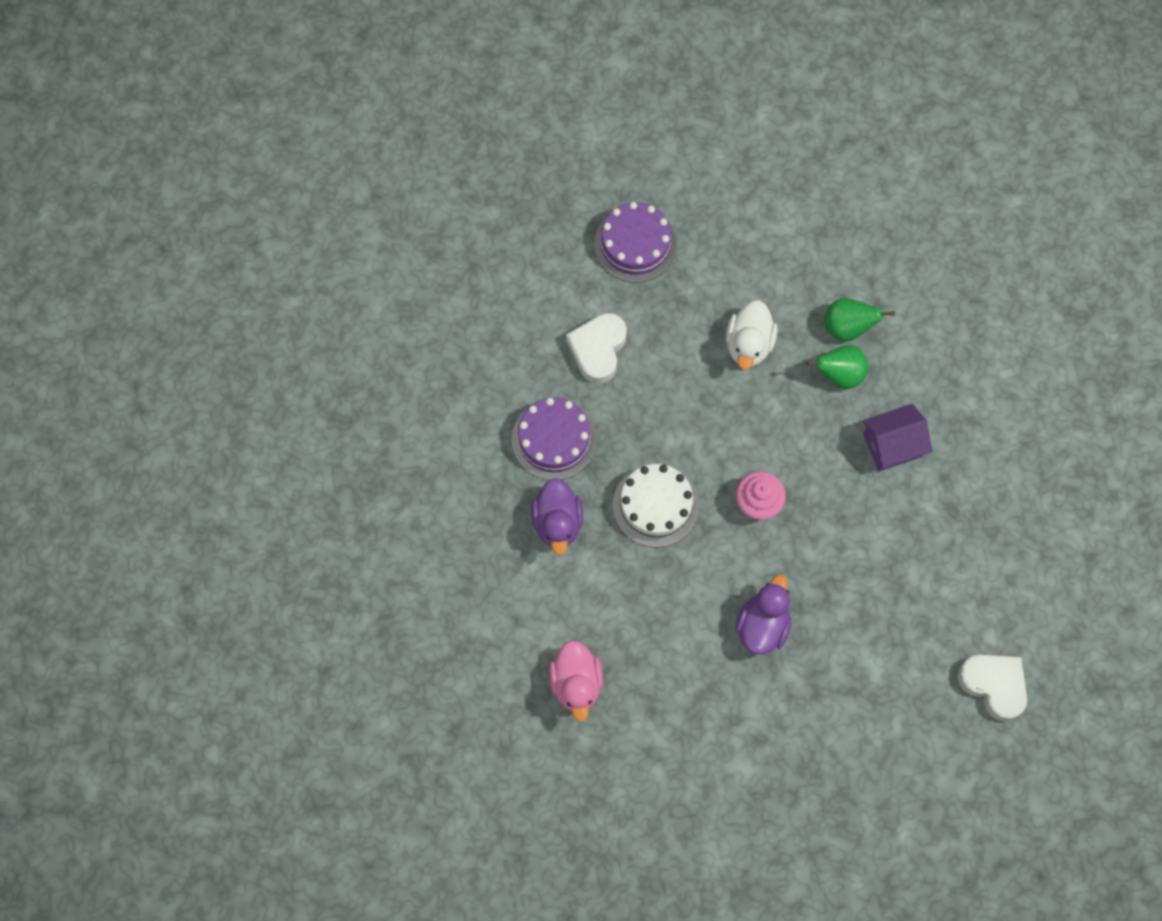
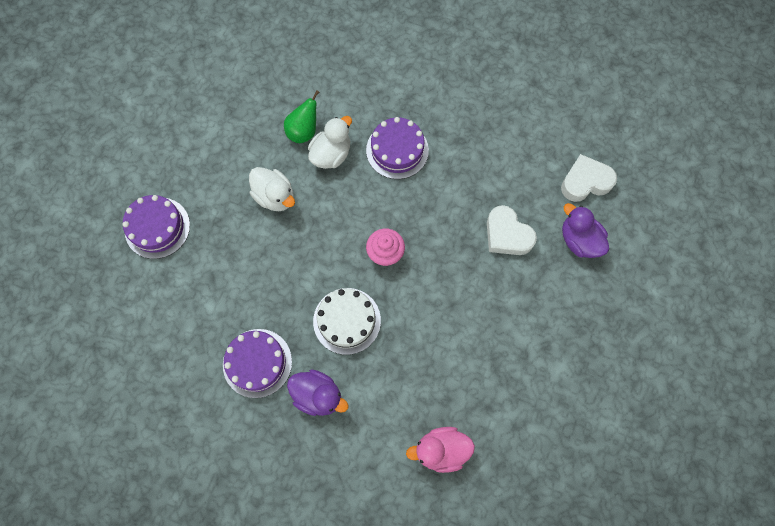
camera: 60 degrees left, 0 degrees up
pink duck [549,640,603,722] -> pink duck turned 150 degrees clockwise [406,427,475,473]
white heart [566,313,627,384] -> white heart moved to [487,205,537,255]
purple duck [736,575,791,655] -> purple duck moved to [562,203,609,258]
green pear [806,345,869,389] -> white duck [308,116,352,169]
purple house [863,404,932,472] -> purple cake [366,117,429,179]

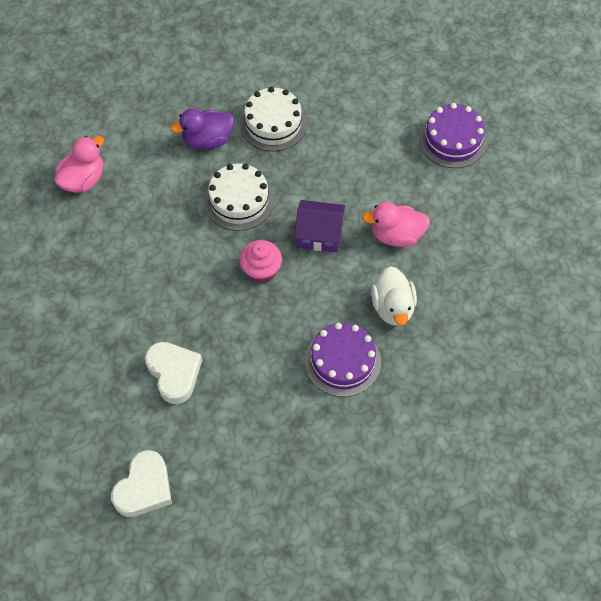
camera: 135 degrees right, 10 degrees down
purple cake [223,329,292,398] -> white cake [240,87,307,151]
white duck [249,167,295,211] -> pink duck [362,202,430,247]
green pear [284,90,319,143] -> none
white heart [487,205,537,255] -> white heart turned 60 degrees clockwise [145,342,202,404]
purple duck [562,203,609,258] -> none
none -> purple house [295,200,345,252]

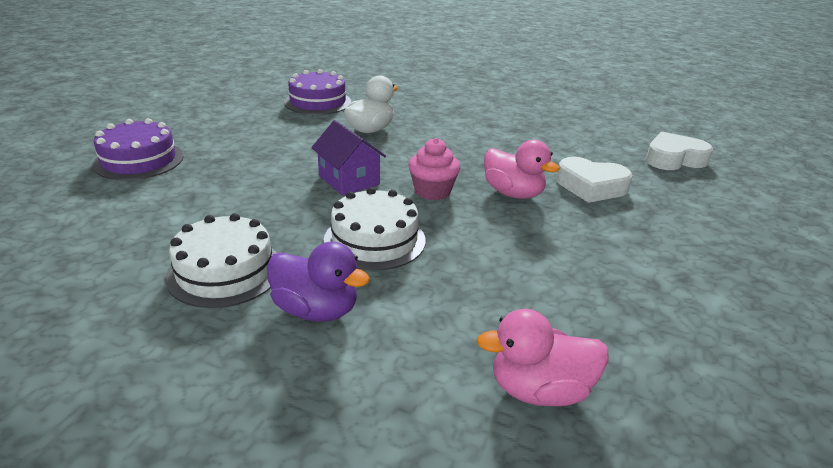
camera: 135 degrees left, 30 degrees down
white heart [145,342,202,404] -> white heart turned 90 degrees counterclockwise [556,157,633,203]
purple cake [305,323,381,397] -> purple cake moved to [284,69,351,115]
pink duck [362,202,430,247] -> pink duck moved to [484,140,560,199]

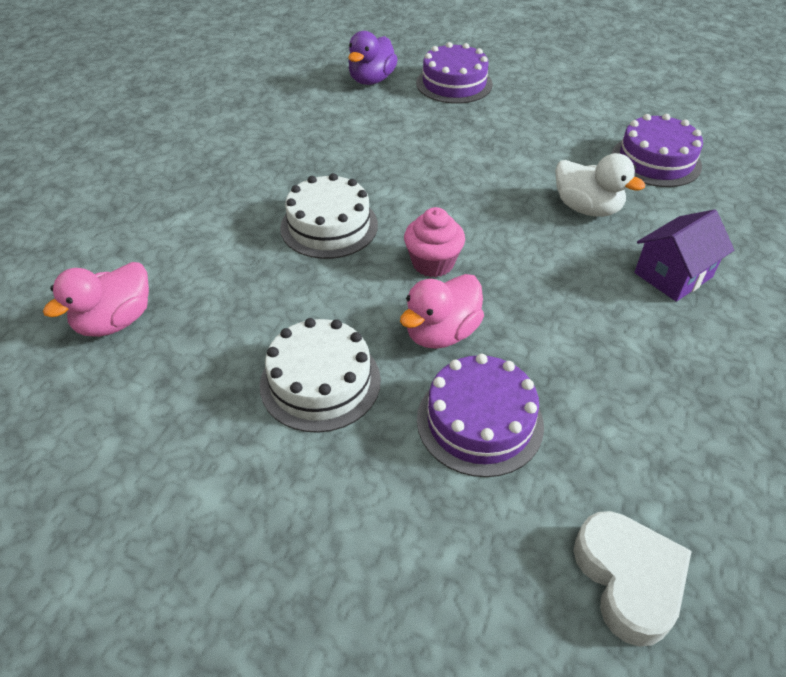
camera: 90 degrees right, 15 degrees up
white cake [165,213,277,308] -> white cake moved to [260,318,381,433]
purple duck [267,242,370,322] -> purple duck moved to [348,31,398,85]
purple house [311,120,386,196] -> purple house moved to [634,209,734,302]
pink duck [476,309,609,406] -> pink duck turned 135 degrees counterclockwise [43,262,149,337]
white heart [556,157,633,203] -> purple cake [417,354,544,477]

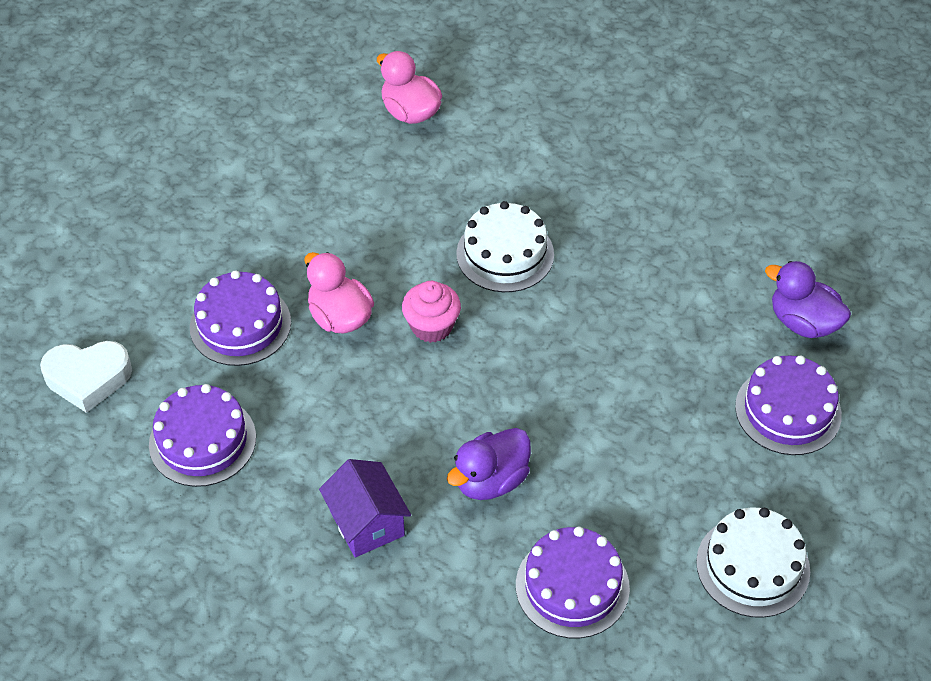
camera: 100 degrees right, 5 degrees up
white cake [260,318,381,433] -> white cake moved to [696,507,810,618]
white duck [555,153,645,217] -> purple duck [447,428,531,500]
none -> purple cake [149,384,256,487]

